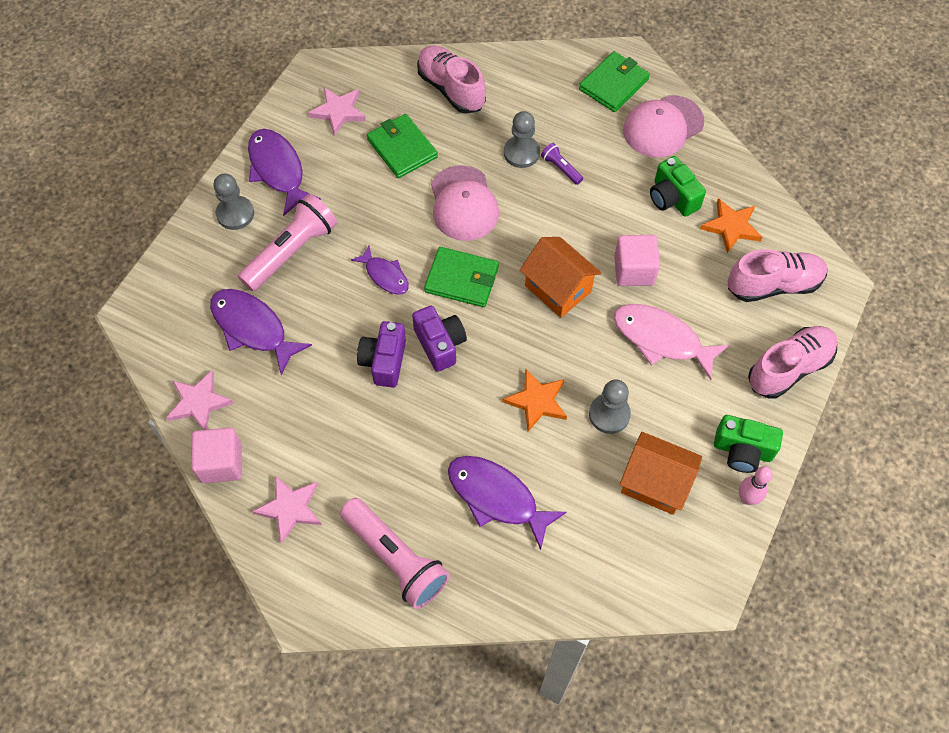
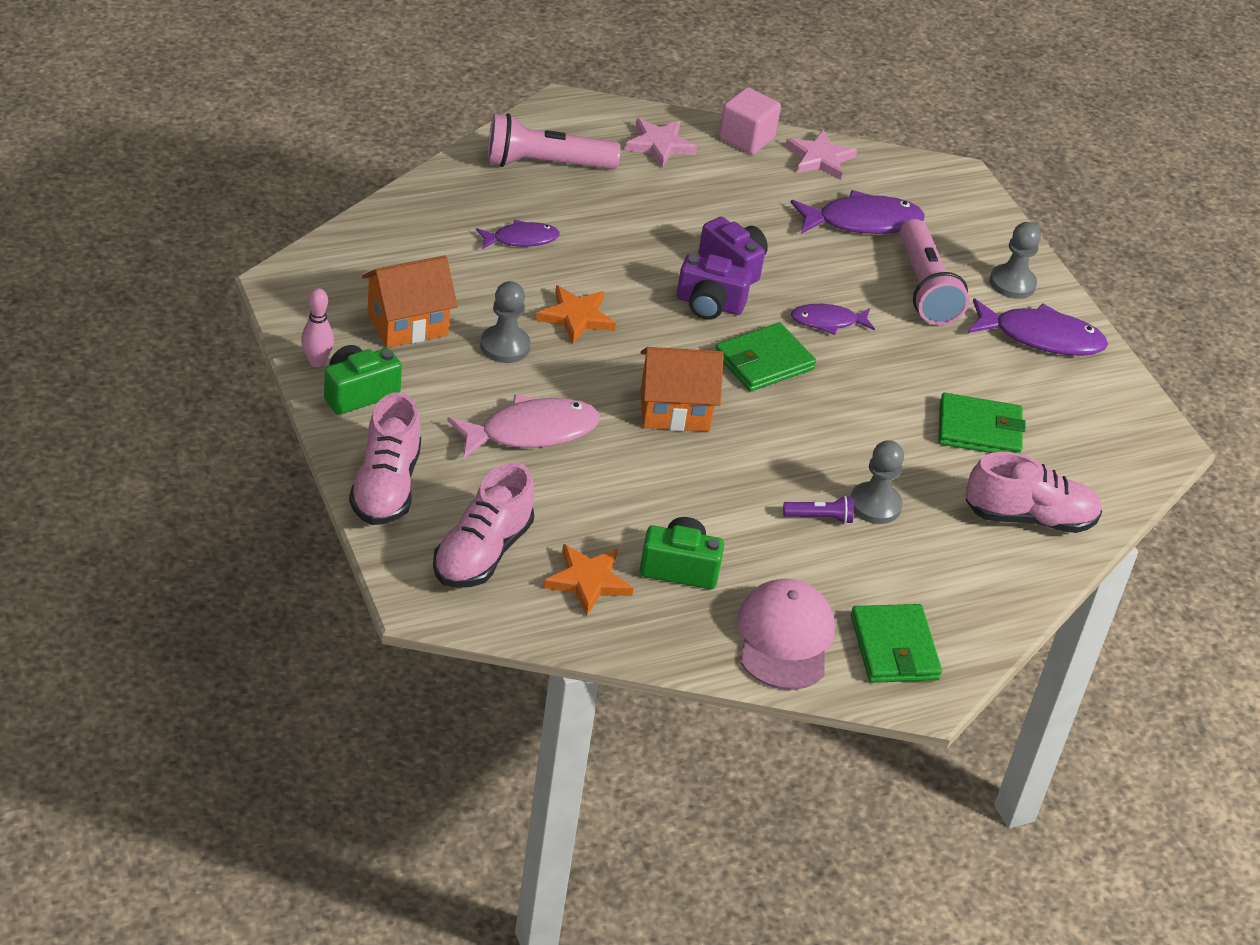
camera: 125 degrees right, 20 degrees down
pink star [308,88,366,136] -> none
pink cap [431,165,499,241] -> none
purple fish [448,456,567,550] -> purple fish [476,220,560,249], size x0.60
pink cube [614,235,660,286] -> none

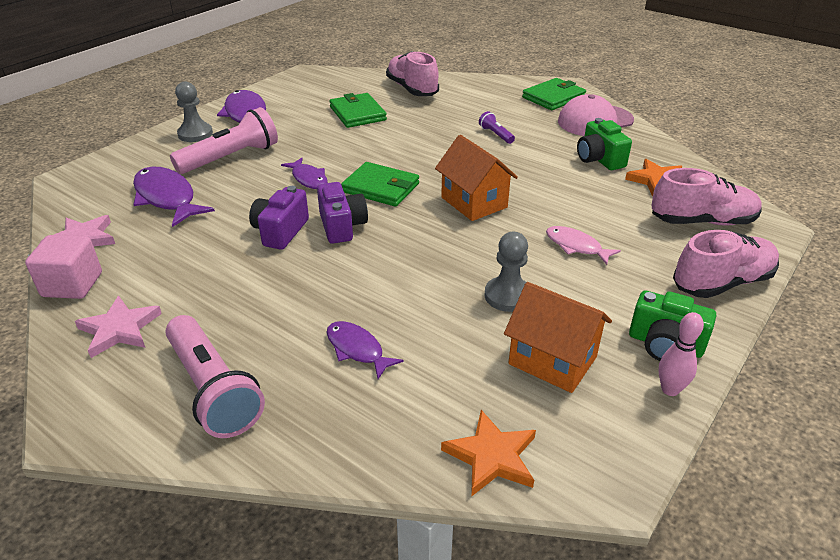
camera: 115 degrees left, 5 degrees down
pink fish [447,395,600,459] -> pink fish [546,226,621,265], size x0.60
orange star [536,285,616,344] -> orange star moved to [441,410,536,497]
grey pawn [851,440,904,524] -> none

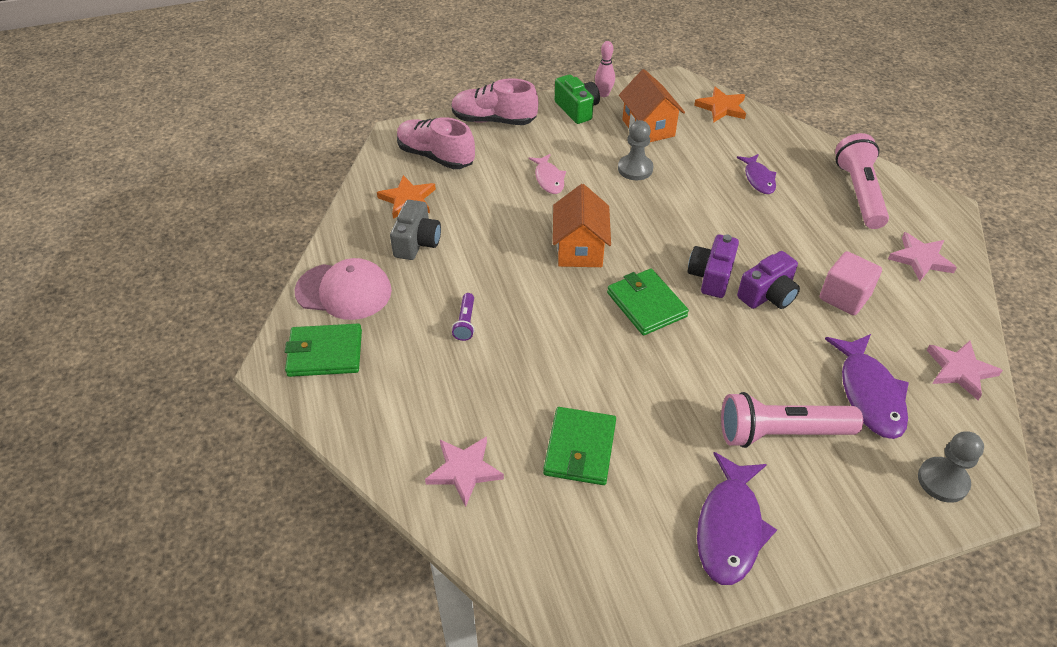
camera: 145 degrees left, 10 degrees up
pink cube [25,235,102,299] -> pink cube moved to [820,251,882,315]
grey pawn [175,82,213,142] -> grey pawn moved to [918,431,984,503]
purple fish [281,158,328,189] -> none
pink shoe [386,51,439,96] -> pink star [425,436,504,507]
green camera [577,118,632,170] -> grey camera [390,200,441,260]

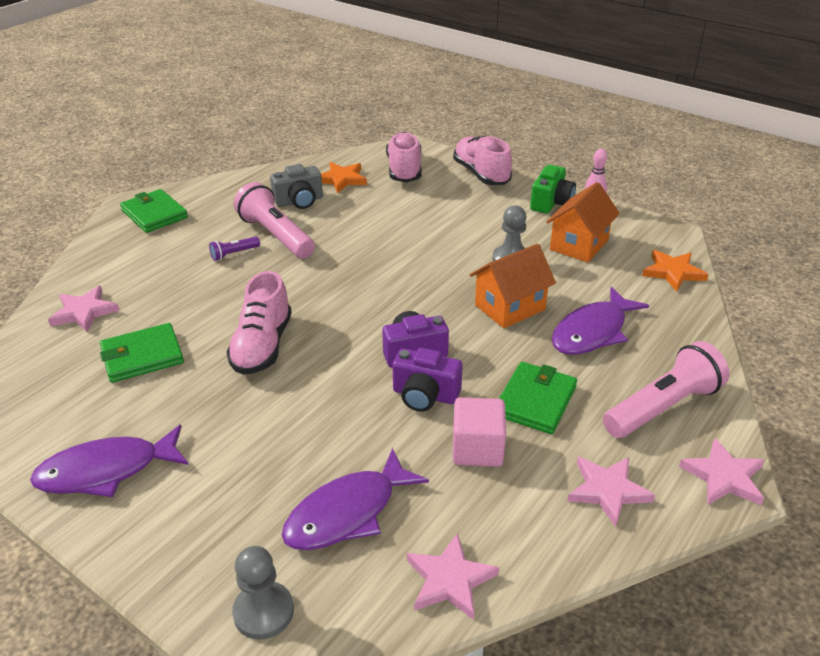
camera: 55 degrees right, 10 degrees down
pink cap [294,258,392,320] -> none
pink fish [529,154,566,194] -> none
orange house [553,184,611,267] -> orange house moved to [470,244,556,328]
green wallet [607,269,689,336] -> green wallet moved to [499,362,577,434]
pink flashlight [721,392,863,448] -> pink flashlight moved to [234,182,315,259]
purple fish [737,154,776,194] -> purple fish [552,287,649,355], size x1.67
none -> pink shoe [226,271,292,375]
none -> pink star [679,438,764,505]

